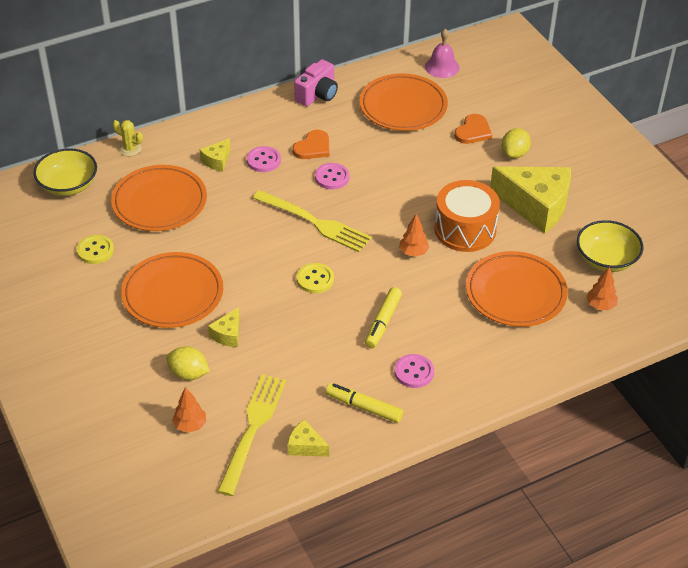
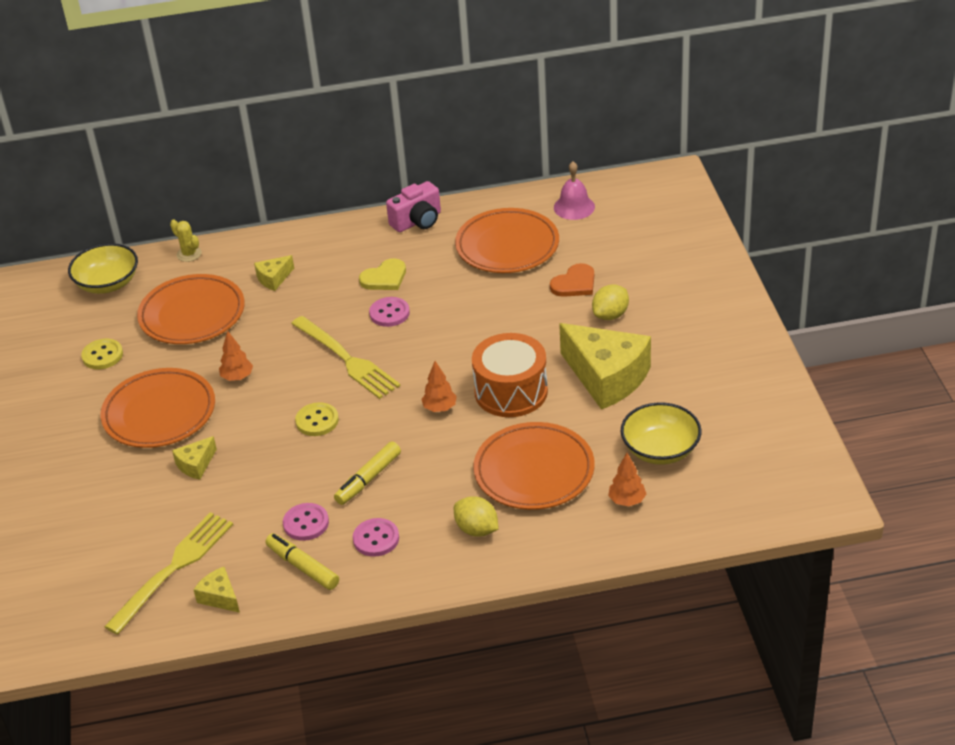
camera: 20 degrees right, 5 degrees down
yellow lemon [166,346,210,380] -> yellow lemon moved to [454,496,498,537]
orange tree [172,387,206,433] -> orange tree moved to [219,330,253,381]
pink button [247,146,281,172] -> pink button moved to [283,503,329,541]
orange heart [293,130,330,159] -> yellow heart [359,258,406,290]

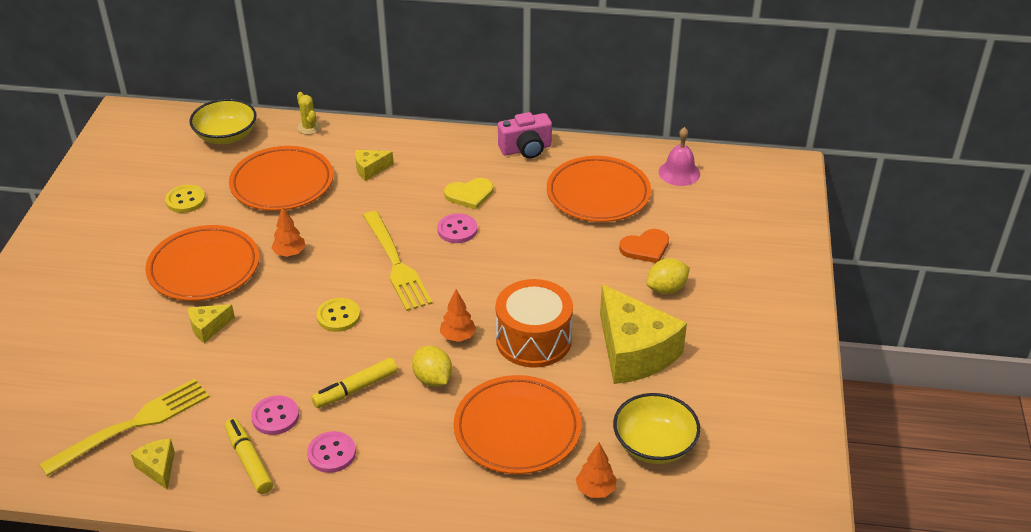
camera: 15 degrees right, 0 degrees up
yellow lemon [454,496,498,537] -> yellow lemon moved to [412,346,452,387]

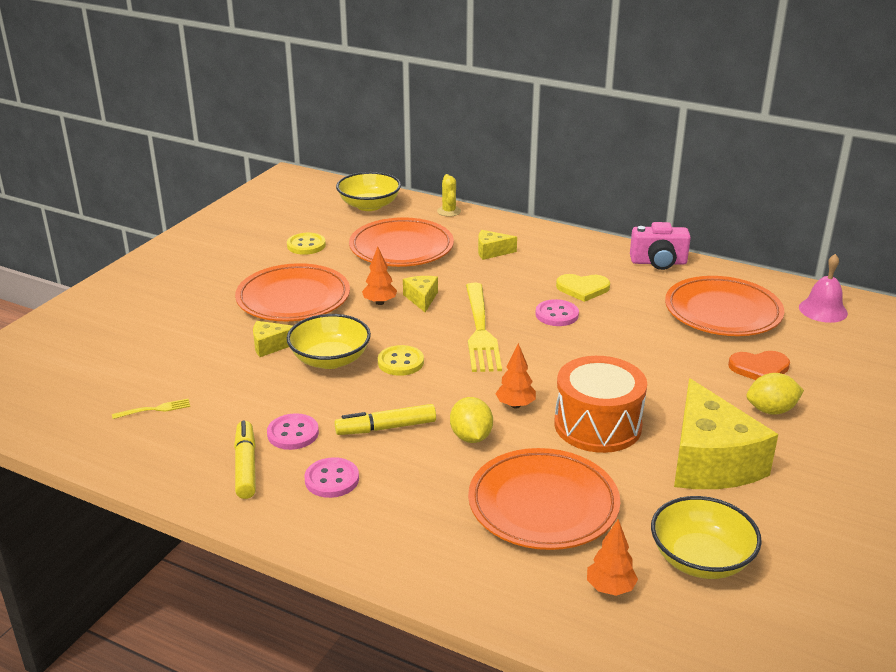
camera: 20 degrees right, 10 degrees down
yellow fork [39,379,210,476] -> yellow fork [112,399,190,419], size x0.42
yellow cheese [131,439,175,490] -> yellow cheese moved to [403,276,438,312]
none -> yellow bowl [287,314,371,369]

